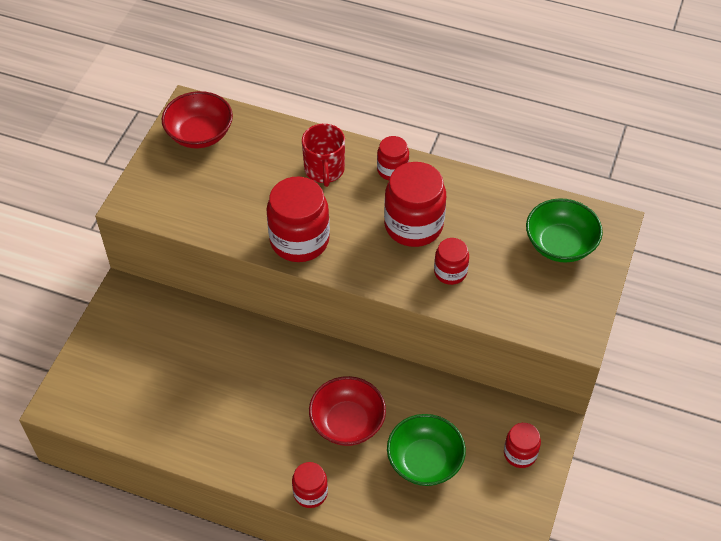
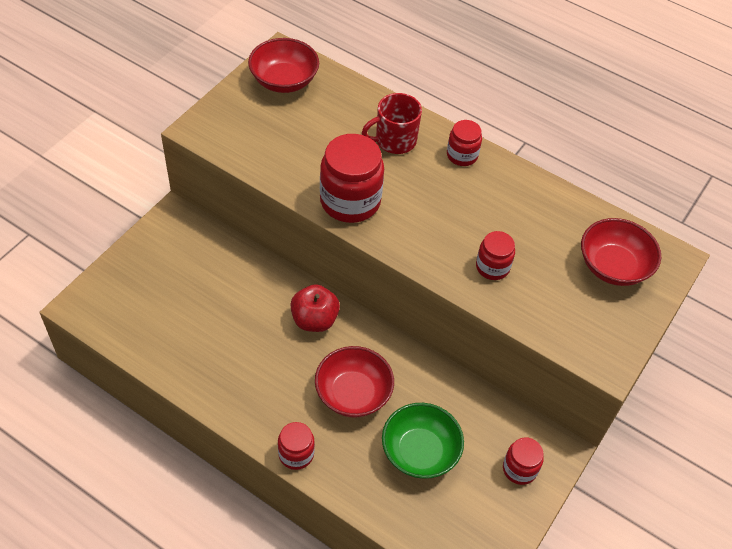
camera: 10 degrees right, 0 degrees up
red mug [302,124,345,187] -> red mug turned 60 degrees clockwise [362,93,422,154]
red jar [384,162,446,247] -> none
green bowl [526,198,603,262] -> red bowl [581,218,661,286]
none -> red apple [290,284,340,332]

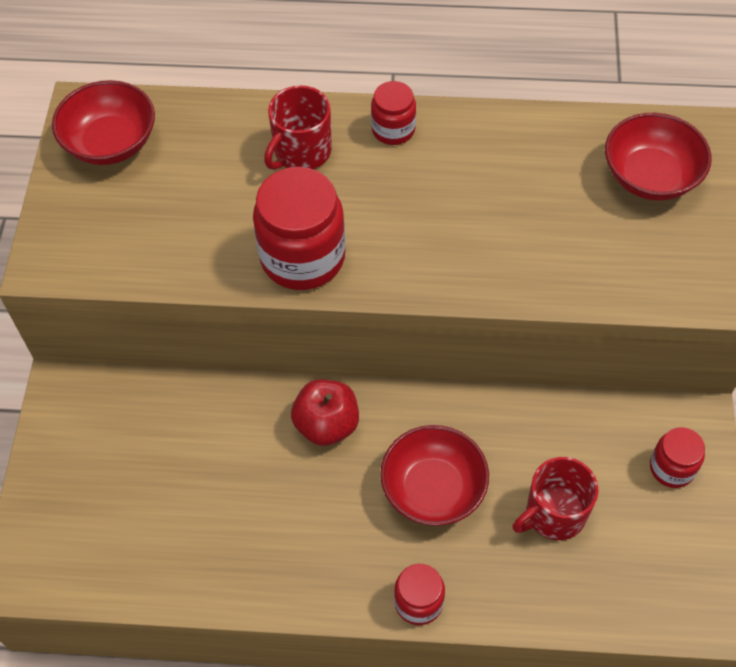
camera: 25 degrees left, 5 degrees up
green bowl [382,403,464,479] -> red mug [513,457,599,540]
red jar [476,231,515,280] -> none

